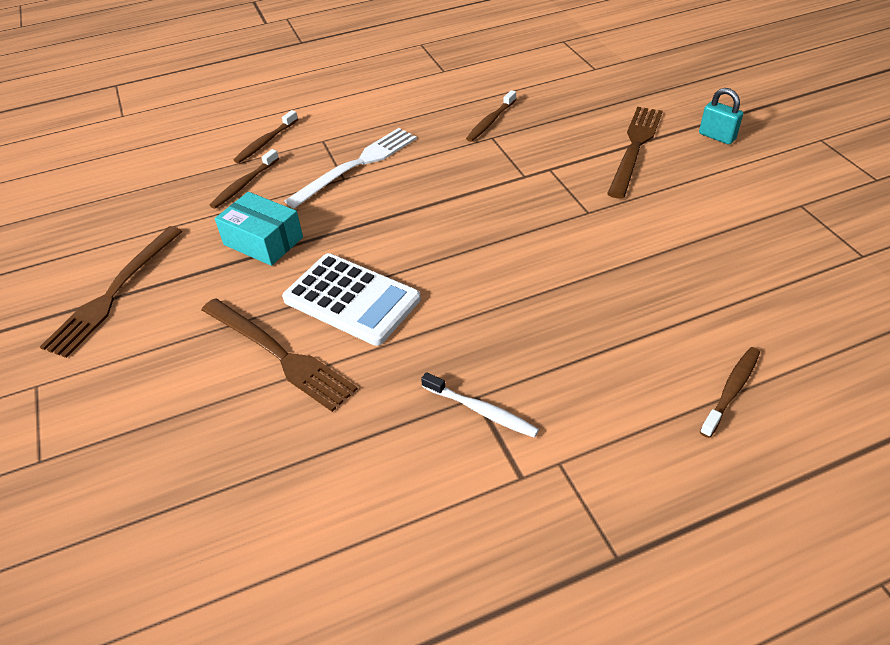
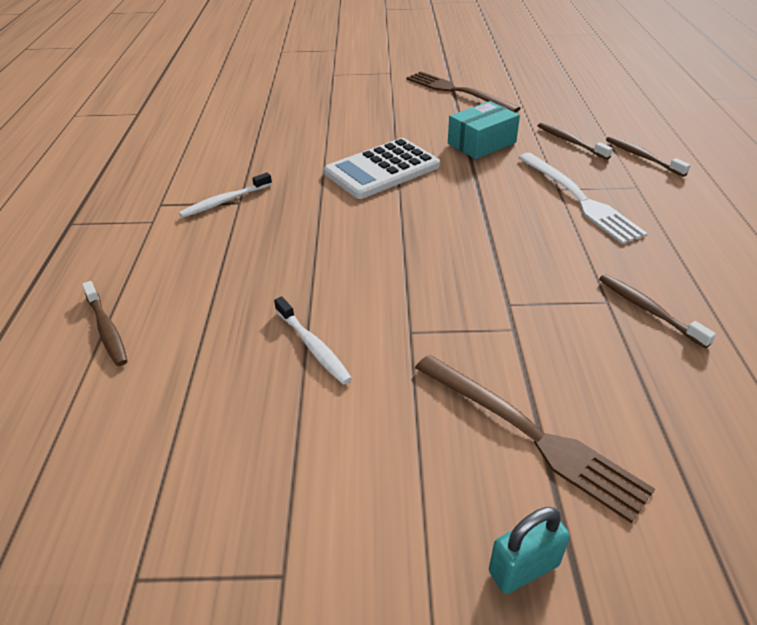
camera: 110 degrees right, 5 degrees down
brown fork [201,298,358,412] -> none
none -> white toothbrush [274,297,352,385]

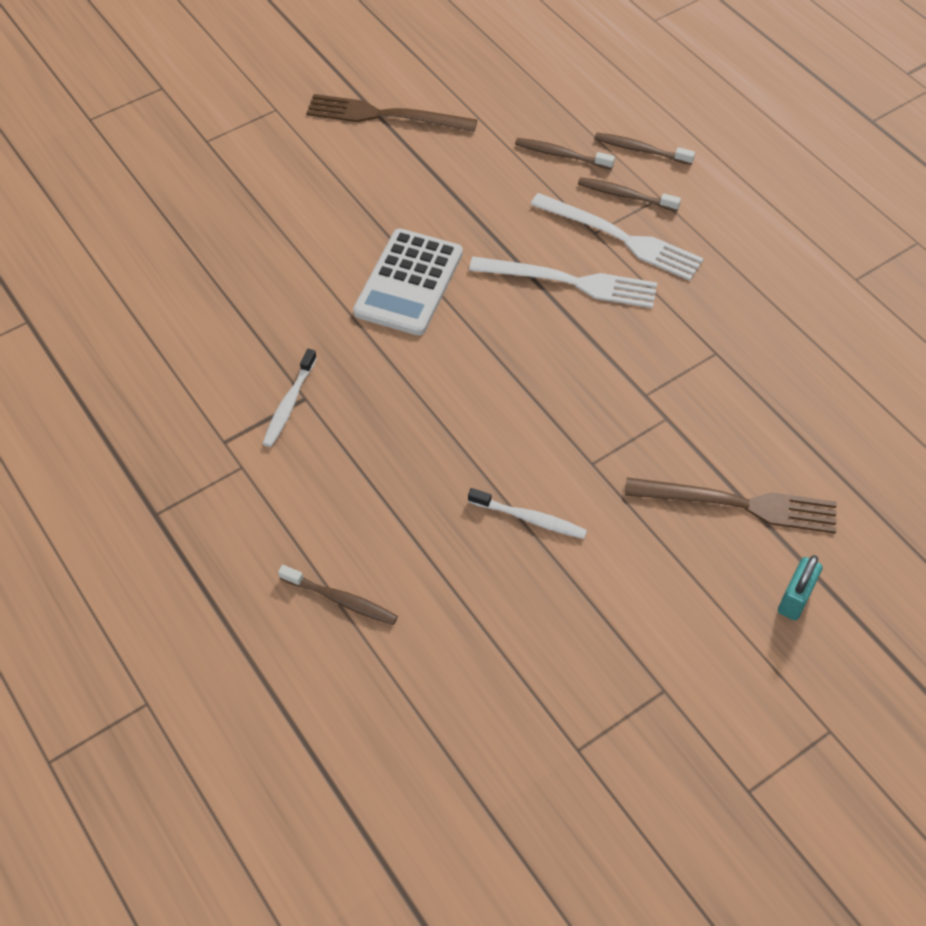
camera: 35 degrees left, 15 degrees up
turquoise box [448,101,520,159] -> none
brown toothbrush [599,274,716,348] -> brown toothbrush moved to [578,177,681,211]
none -> white fork [469,256,657,308]

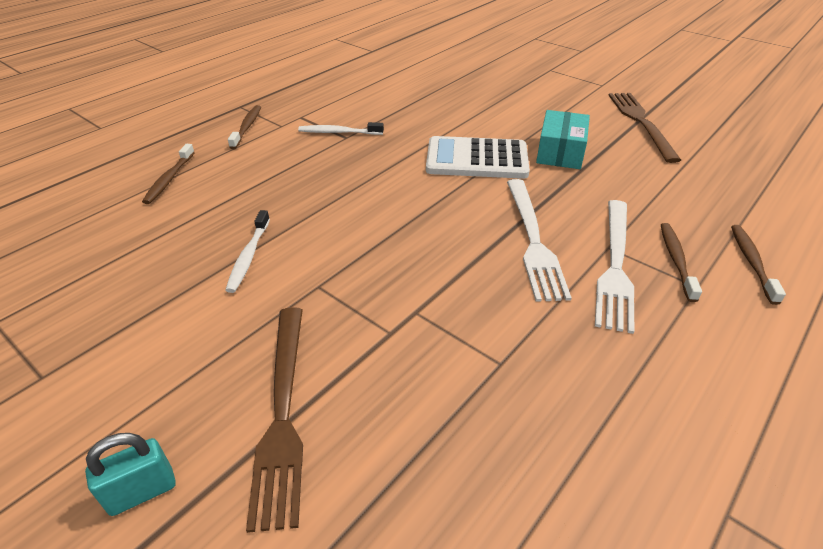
camera: 75 degrees right, 15 degrees down
brown toothbrush [515,138,615,169] -> brown toothbrush moved to [228,105,261,149]
turquoise padlock [778,555,823,620] -> turquoise padlock turned 45 degrees counterclockwise [85,433,176,516]
none -> turquoise box [536,110,590,169]

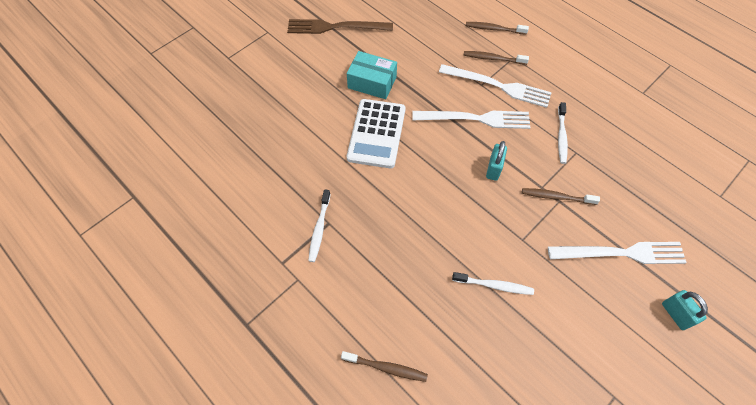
camera: 85 degrees left, 20 degrees up
brown toothbrush [228,105,261,149] -> brown toothbrush moved to [522,188,600,205]
brown fork [246,307,303,533] -> white fork [548,242,686,264]
none -> turquoise padlock [486,141,507,181]
none -> white toothbrush [558,102,568,164]

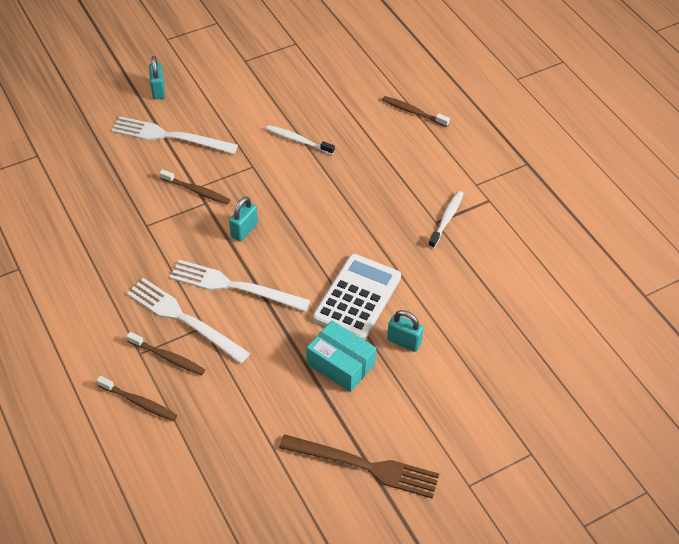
camera: 165 degrees left, 10 degrees down
white toothbrush [558,102,568,164] -> none
none -> turquoise padlock [387,310,424,352]

